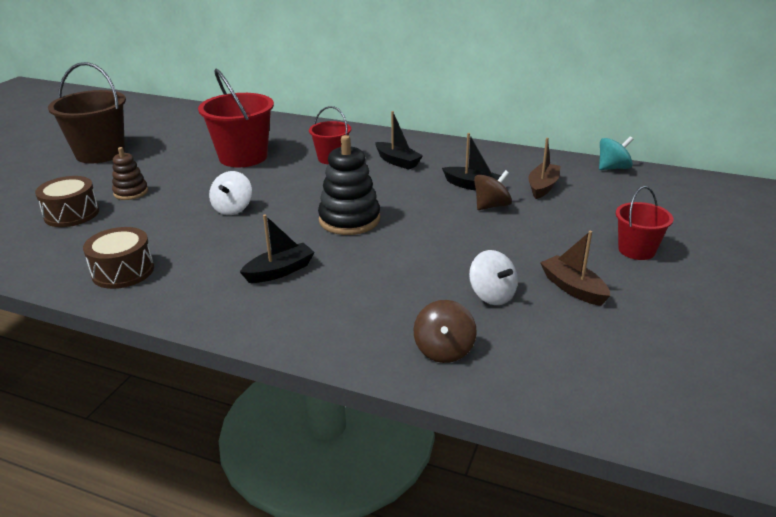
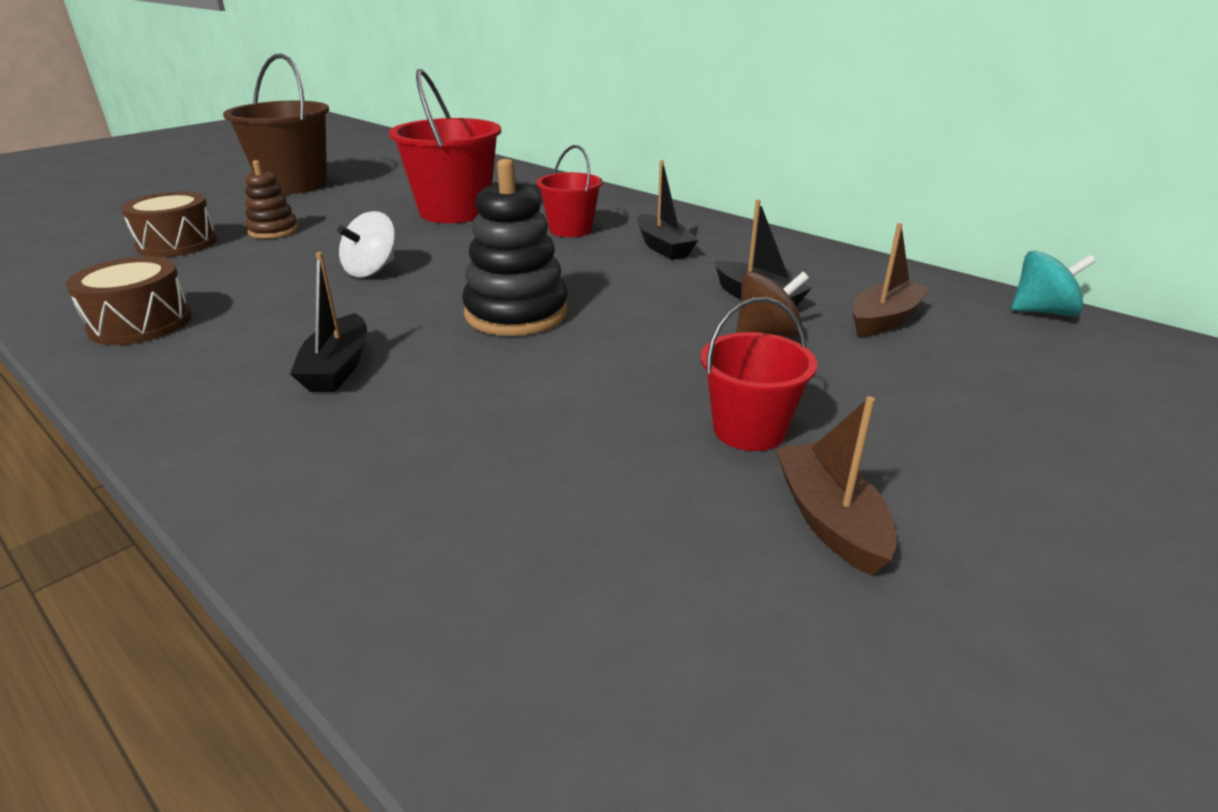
camera: 20 degrees right, 0 degrees up
black boat [240,214,315,283] -> black boat turned 105 degrees clockwise [290,252,367,392]
brown spinning top [414,300,477,363] -> none
white spinning top [469,250,518,305] -> none
red bucket [616,186,674,260] -> red bucket moved to [701,297,817,451]

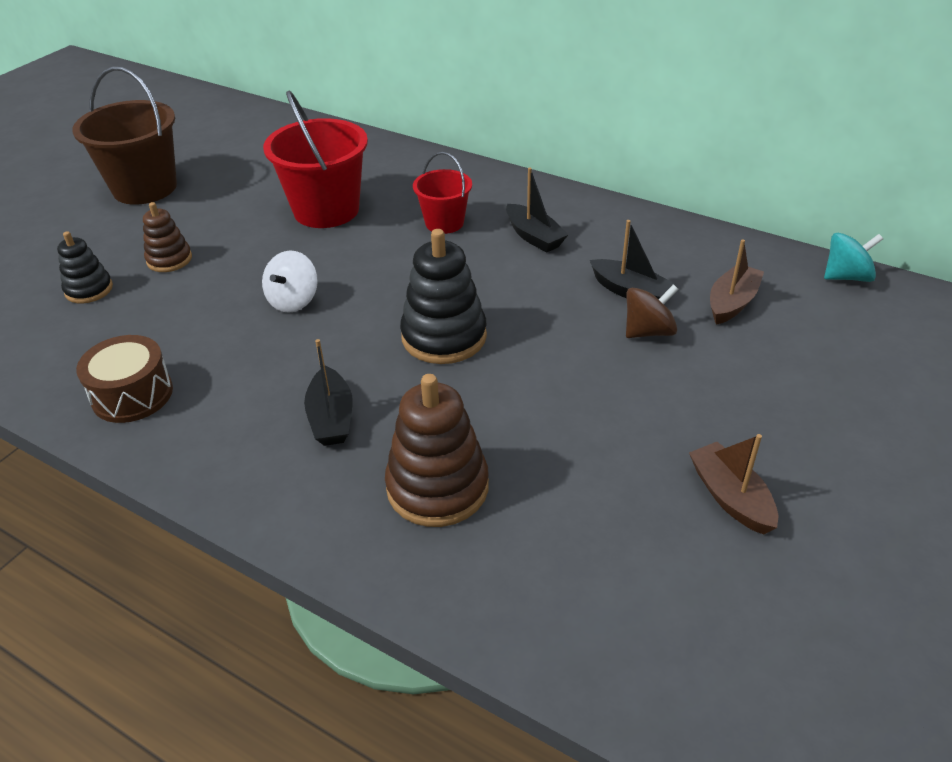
camera: 10 degrees left, 10 degrees up
brown drum [121,191,217,257] -> black stacking toy [57,231,113,304]
red bucket [701,297,817,451] -> none
none -> brown stacking toy [385,374,489,527]

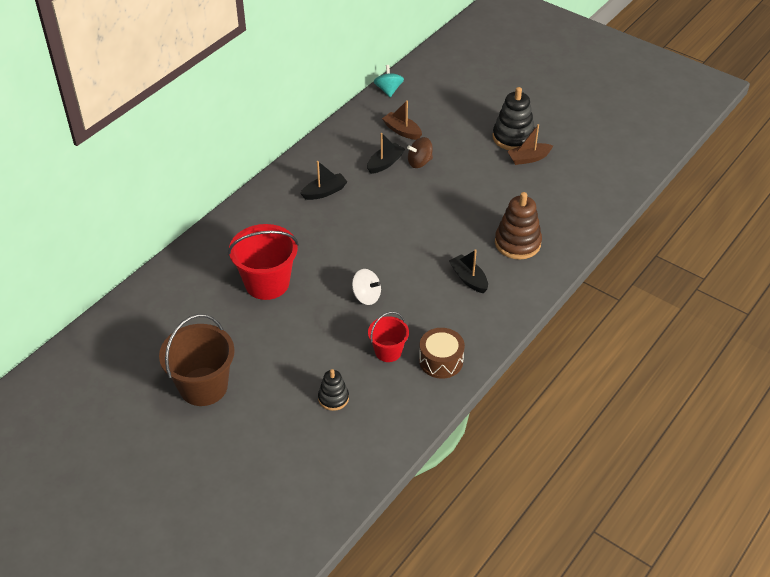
camera: 85 degrees left, 5 degrees up
brown stacking toy [143,202,192,272] -> none
black boat [304,339,353,446] -> black boat turned 120 degrees counterclockwise [449,249,488,293]
black stacking toy [400,229,487,364] -> black stacking toy moved to [493,87,535,150]
red bucket [413,152,472,234] -> red bucket moved to [368,312,409,362]
brown spinning top [626,284,678,338] -> brown spinning top turned 90 degrees counterclockwise [407,137,433,168]

